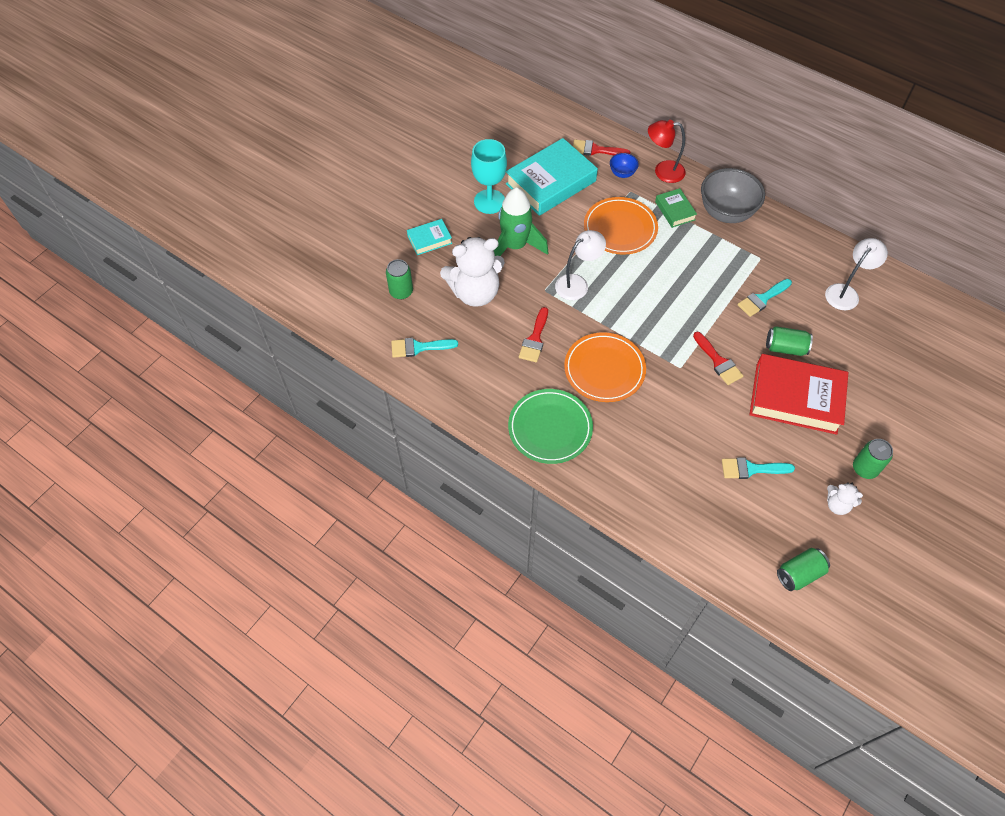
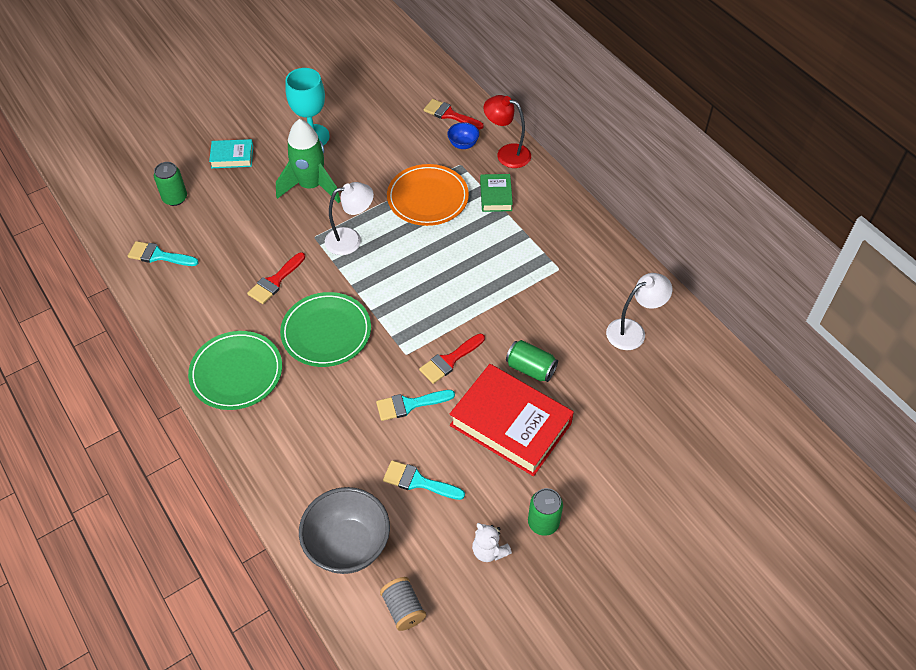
camera: 20 degrees right, 5 degrees down
white teddy bear [440,237,505,307] -> none
turquoise book [506,138,598,216] -> none
orange plate [564,332,646,402] -> green plate [280,292,371,367]
red brush [693,332,743,385] -> red brush turned 60 degrees clockwise [419,334,485,384]
grey bowl [701,168,765,223] -> grey bowl moved to [299,487,390,574]
turquoise brush [738,279,792,317] -> turquoise brush moved to [376,390,455,421]
green can [777,548,830,591] -> grey spool [380,577,426,631]

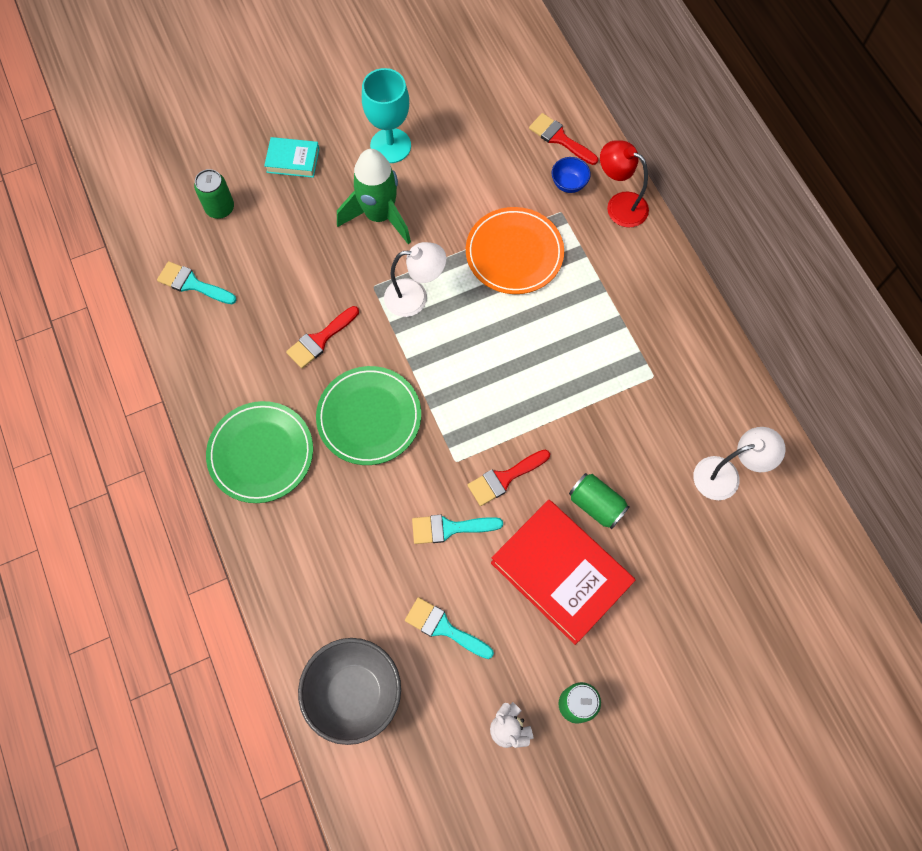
camera: 10 degrees right, 15 degrees up
grey spool [380,577,426,631] -> none
green book [480,174,513,212] -> none

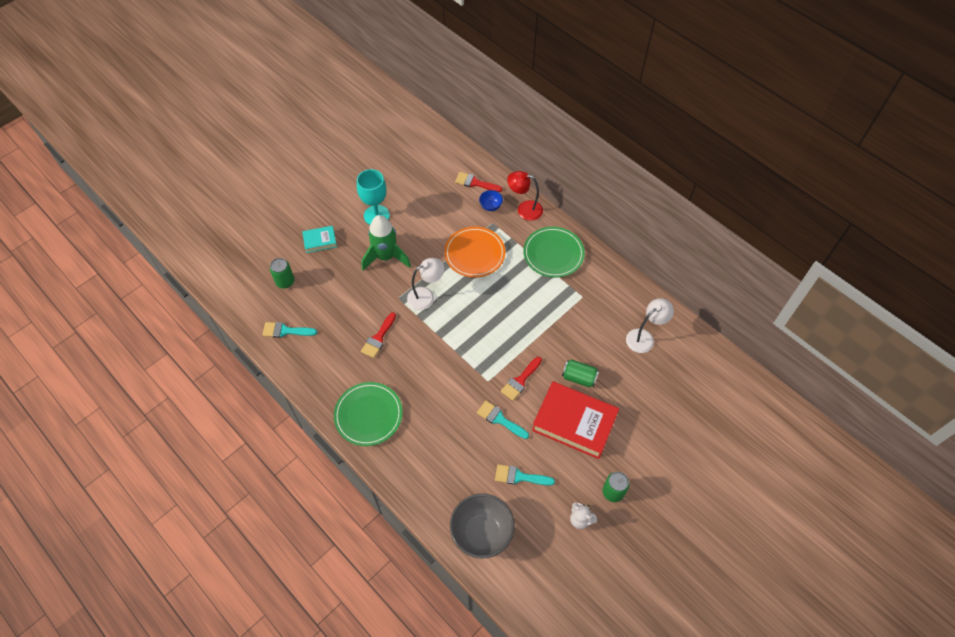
camera: 20 degrees left, 10 degrees down
green plate [316,366,421,465] -> green plate moved to [523,227,585,278]
turquoise brush [412,515,503,544] -> turquoise brush turned 60 degrees clockwise [477,401,529,439]

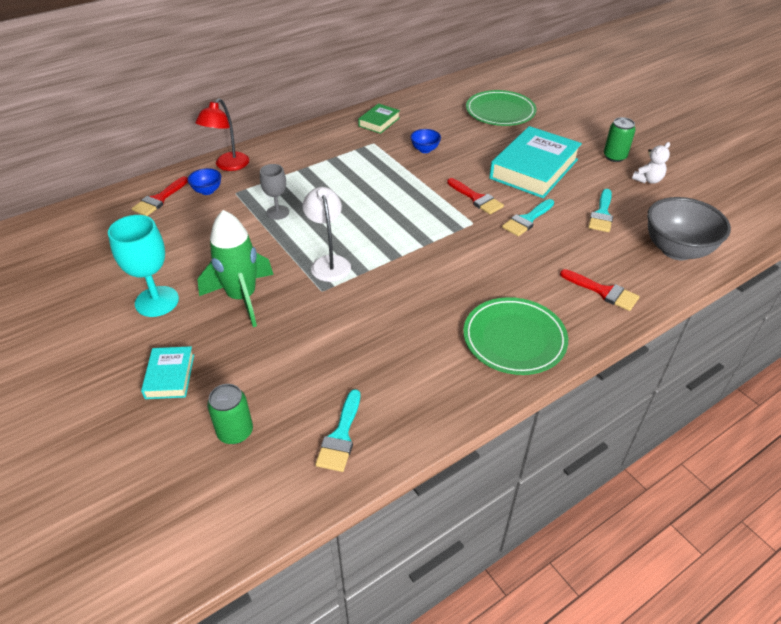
camera: 80 degrees left, 15 degrees down
red brush [361,312,396,358] -> red brush moved to [560,269,639,311]
orange plate [444,227,506,278] -> grey goblet [260,164,289,220]
green plate [523,227,585,278] -> green plate moved to [466,90,536,126]
red book [532,381,619,459] -> turquoise book [489,126,582,198]
green can [562,359,599,387] -> none
white lamp [626,298,674,353] -> none
none -> green book [358,103,400,134]
none -> blue bowl [410,129,441,153]

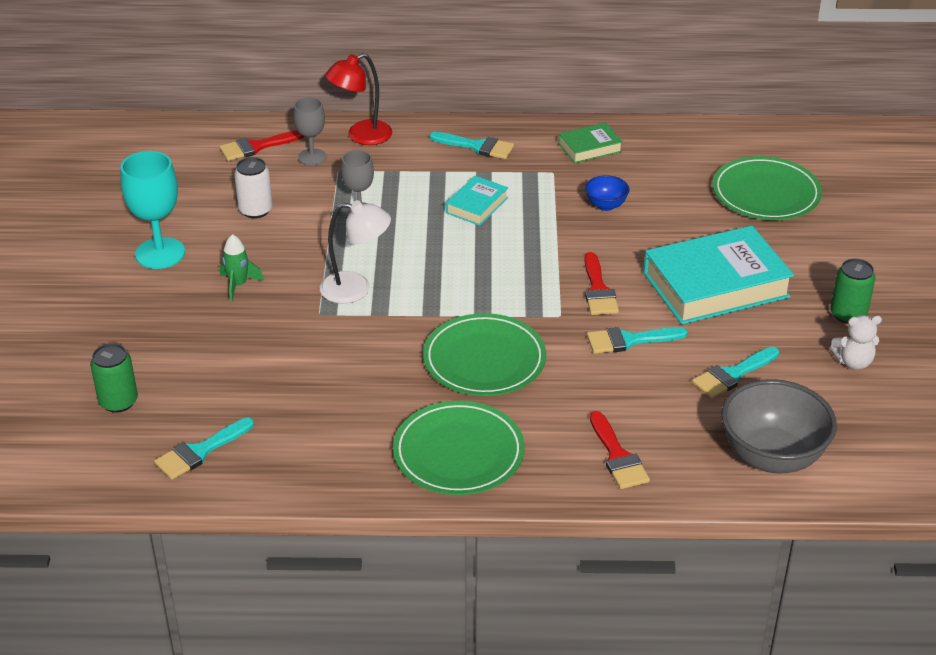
camera: 35 degrees right, 5 degrees down
turquoise book [141,346,194,399] -> turquoise book moved to [446,176,508,226]
blue bowl [187,168,221,195] -> grey goblet [293,97,326,165]
green rocket [197,210,274,327] -> green rocket [220,234,264,302], size x0.49
white lamp [303,187,351,282] -> white lamp turned 75 degrees clockwise [320,200,391,304]
none -> white can [234,157,273,218]
none -> green plate [423,313,546,396]
none -> turquoise brush [429,132,514,159]

